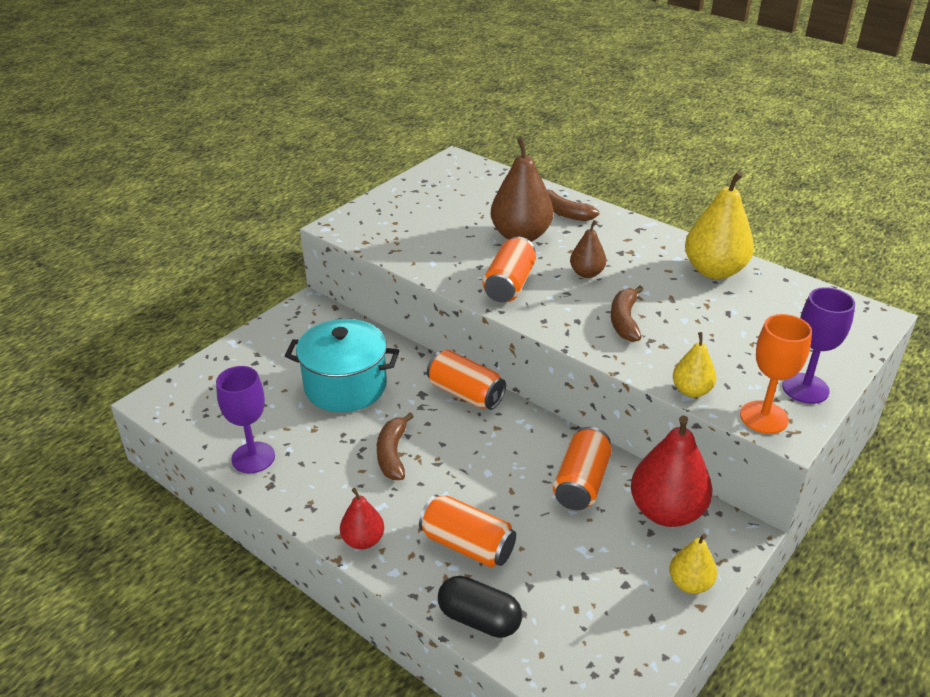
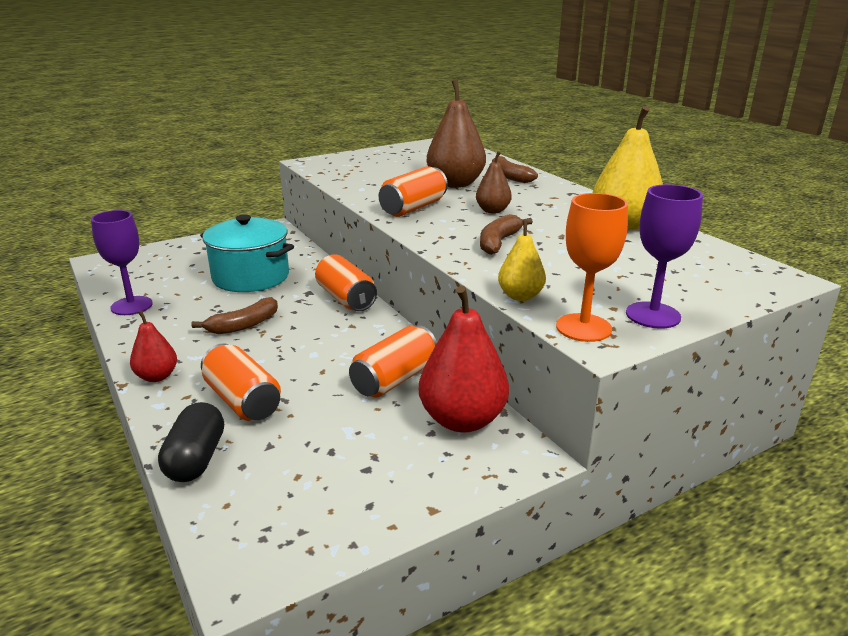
camera: 20 degrees right, 10 degrees down
brown banana [377,413,414,480] -> brown banana turned 150 degrees counterclockwise [192,297,278,334]
black capsule [438,576,522,638] -> black capsule turned 45 degrees clockwise [158,402,224,482]
yellow pear [669,534,717,594] -> none

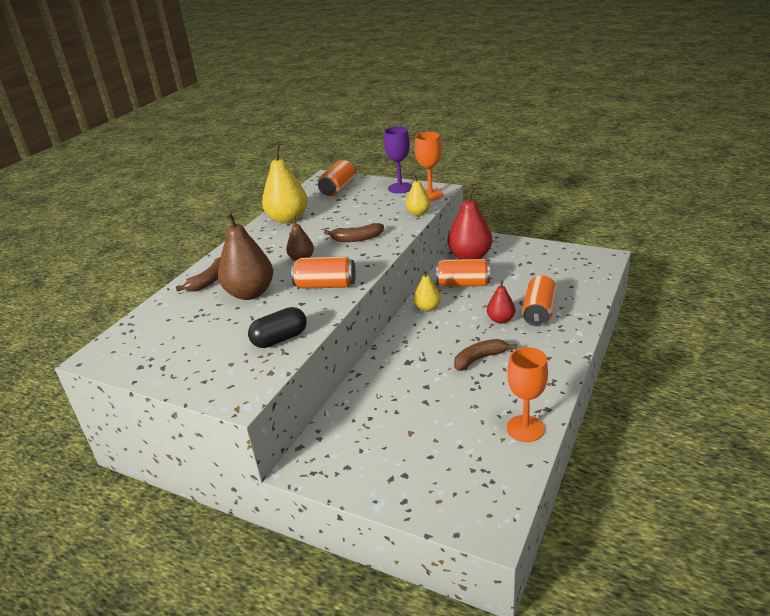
camera: 120 degrees left, 5 degrees up
purple goblet [91,210,153,315] -> orange goblet [507,347,548,442]
red pear [130,310,177,382] -> red pear moved to [487,280,515,324]
black capsule [158,402,224,482] -> black capsule moved to [248,307,307,348]
brown banana [192,297,278,334] -> brown banana turned 45 degrees counterclockwise [454,339,517,371]
turquoise pot [200,214,294,292] -> none
orange can [315,254,377,311] -> orange can moved to [318,160,356,196]
none -> yellow pear [414,270,441,312]

